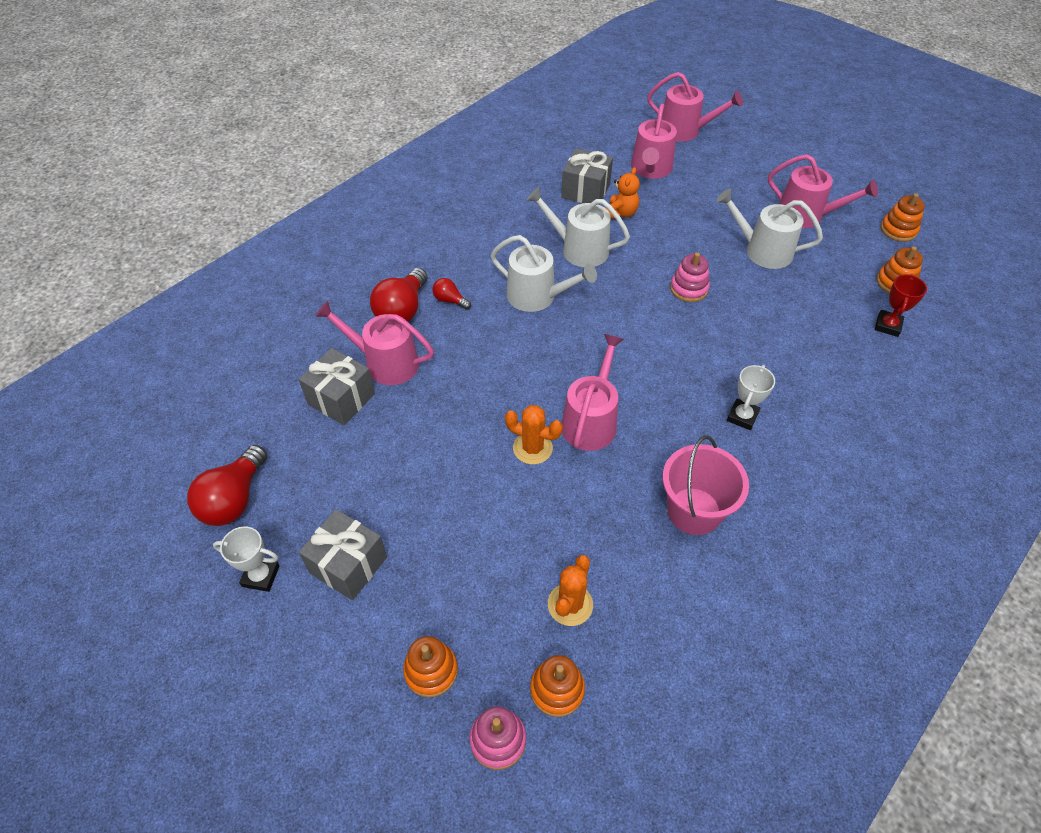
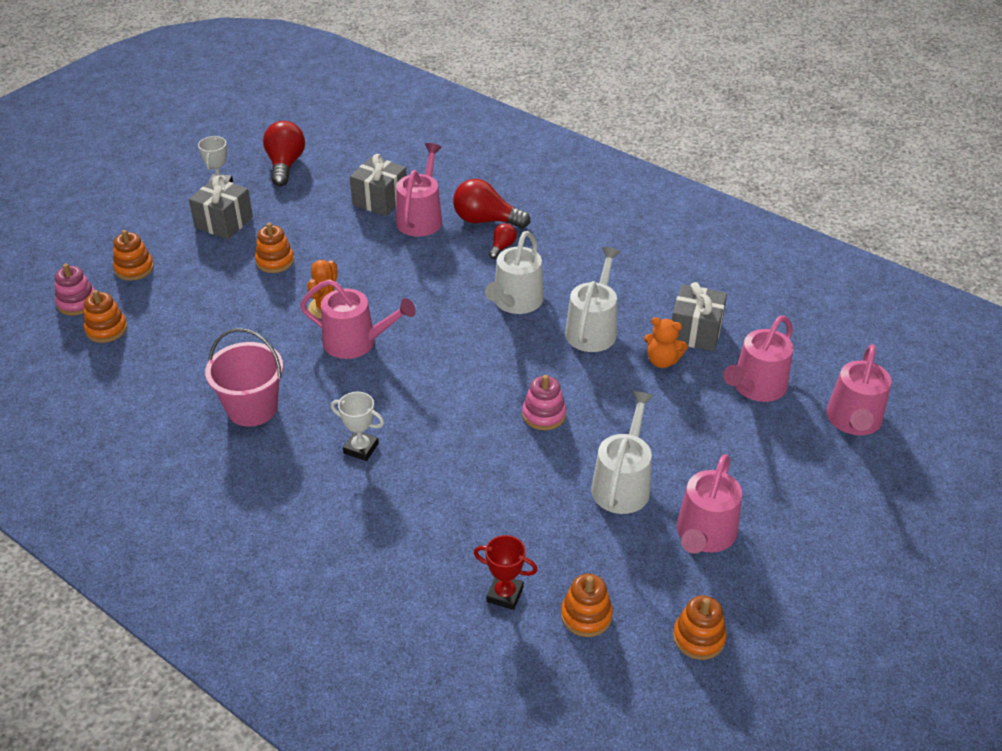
camera: 85 degrees right, 10 degrees down
red light bulb [187,445,267,526] -> red light bulb turned 75 degrees clockwise [263,121,305,186]
orange cactus [548,555,593,626] -> none
pink watering can [631,104,677,179] -> pink watering can turned 60 degrees counterclockwise [723,315,793,402]
none -> orange stacking toy [255,223,294,273]

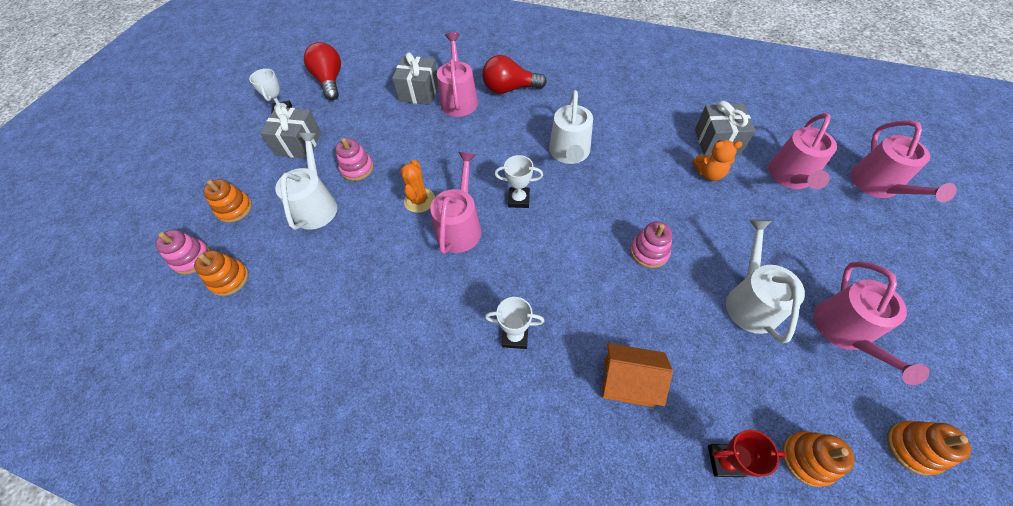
camera: 15 degrees left, 15 degrees up
pink bucket [205,328,283,427] -> none
orange stacking toy [255,223,294,273] -> pink stacking toy [335,138,374,181]
pink watering can [300,279,416,359] -> pink watering can turned 75 degrees counterclockwise [430,152,481,254]
red light bulb [489,223,517,259] -> none
white watering can [565,247,620,352] -> white watering can moved to [275,133,337,230]
none -> white trophy [495,155,543,208]
none -> orange house [602,343,673,407]

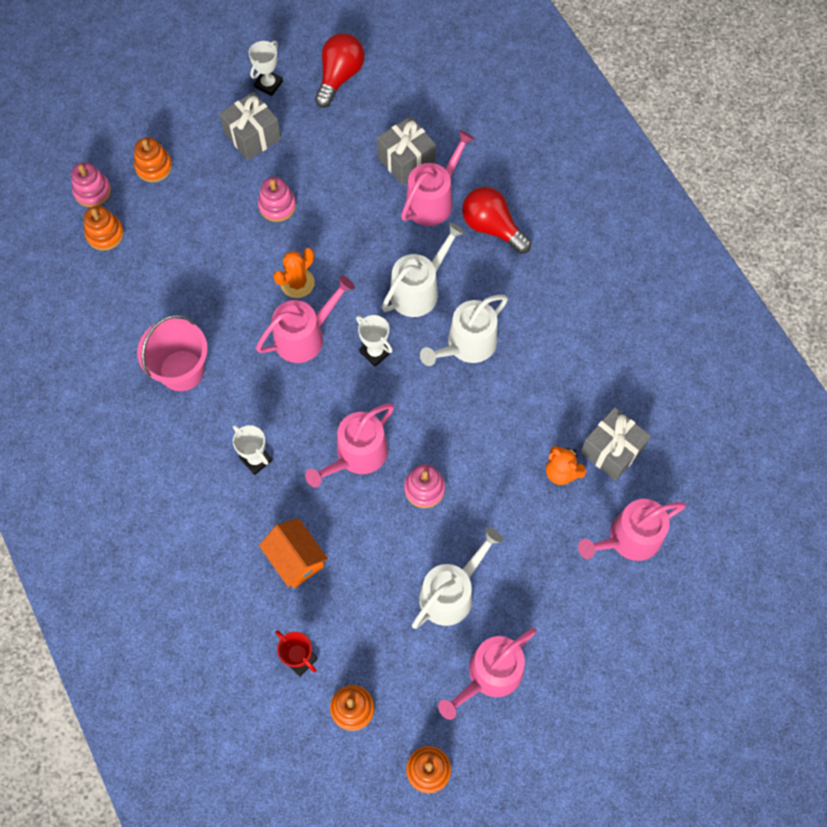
camera: 40 degrees right, 10 degrees up
white watering can [275,133,337,230] -> white watering can moved to [382,223,465,317]
pink watering can [850,120,957,202] -> pink watering can moved to [305,403,394,487]
none -> pink bucket [137,315,208,391]

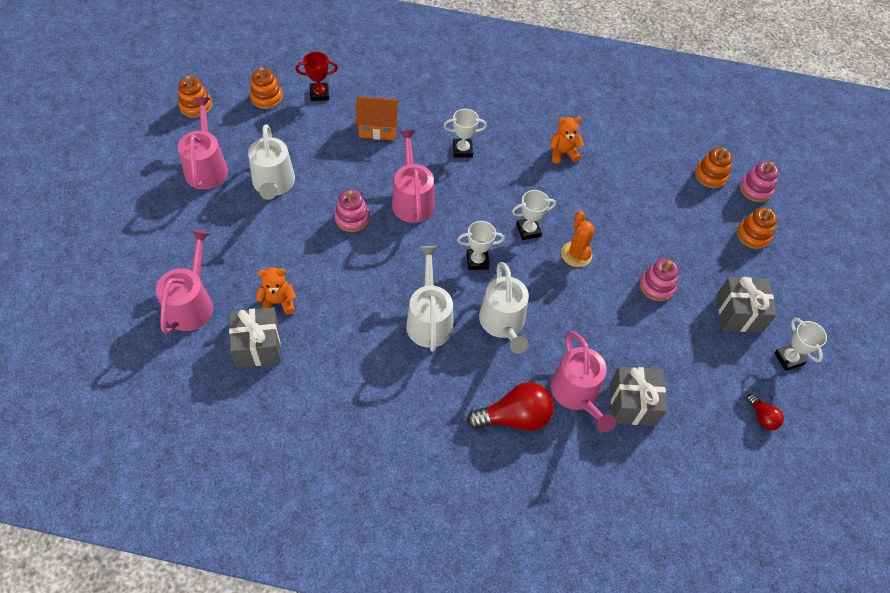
camera: 125 degrees right, 10 degrees down
pink bucket [137,315,208,391] -> orange teddy bear [550,117,584,163]
pink watering can [256,276,355,363] -> white trophy [512,190,556,240]
red light bulb [315,33,365,108] -> red light bulb [747,394,784,430], size x0.51

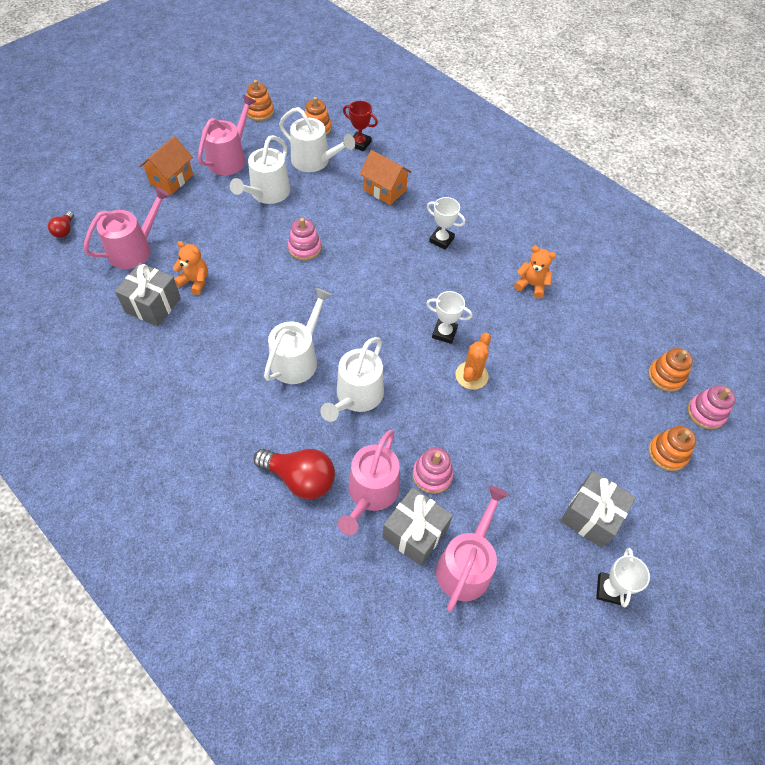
camera: 35 degrees right, 0 degrees up
pink watering can [392,130,435,223] -> pink watering can moved to [436,486,509,612]
white trophy [457,221,505,270] -> none
pink stacking toy [640,258,678,301] -> pink stacking toy moved to [413,447,454,494]
red light bulb [747,394,784,430] -> red light bulb moved to [48,211,74,238]
none -> orange house [139,136,193,195]
none -> white watering can [279,107,355,172]

